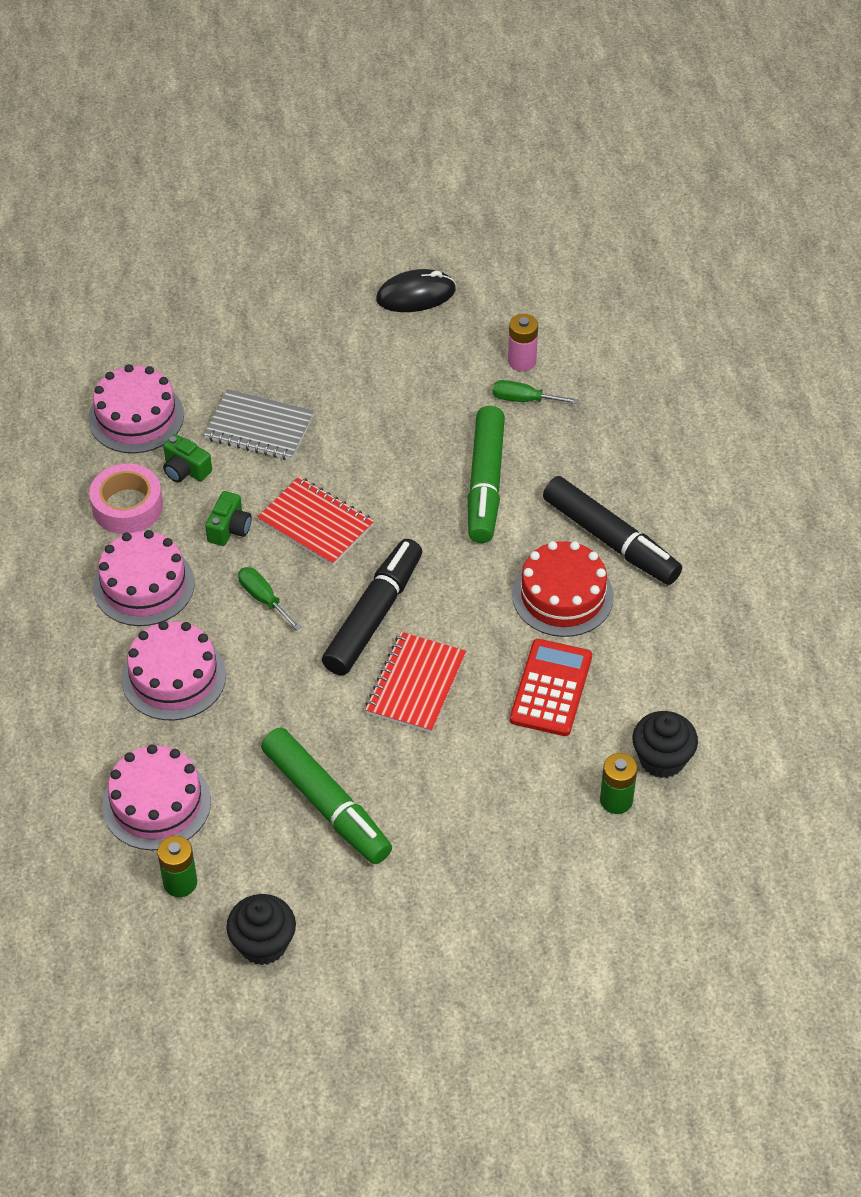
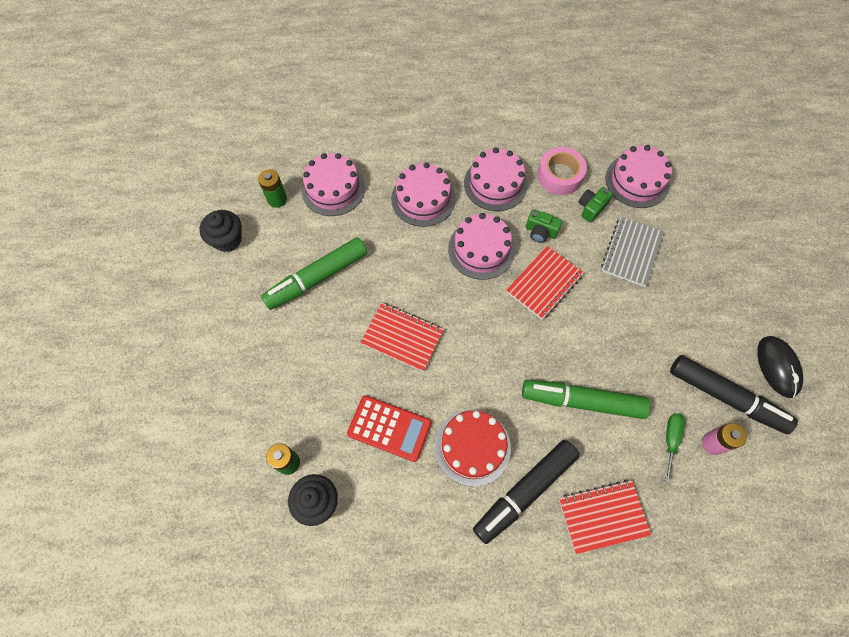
camera: 95 degrees right, 15 degrees up
green screwdriver [238,567,301,630] -> pink cake [448,213,515,280]
black marker [322,539,422,675] -> black marker moved to [670,355,798,434]
none -> red notebook [559,480,651,554]

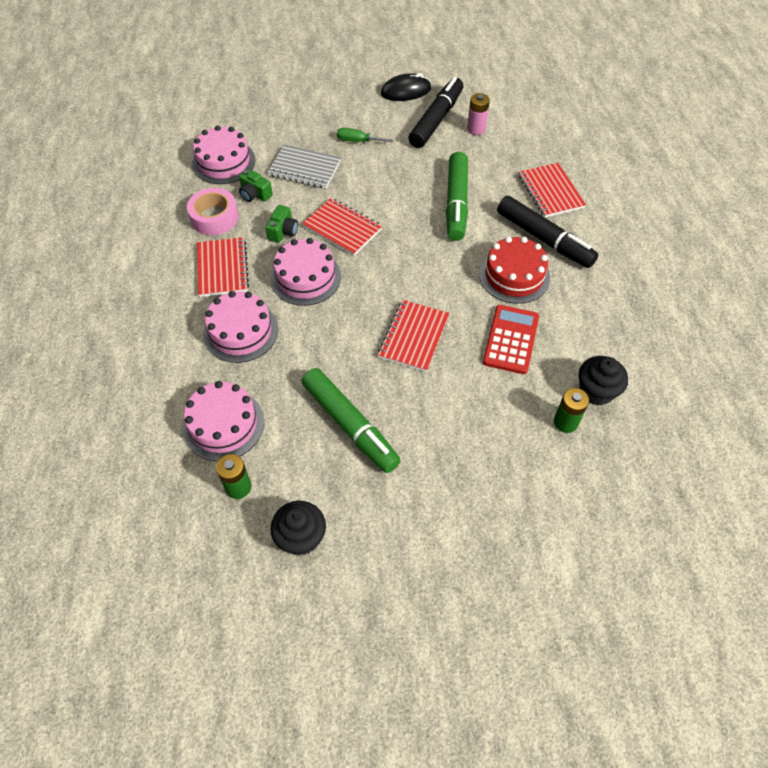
camera: 95 degrees left, 10 degrees down
pink cake [464,148,528,211] -> red notebook [197,237,249,297]
green screwdriver [665,413,685,483] -> green screwdriver moved to [337,128,393,142]

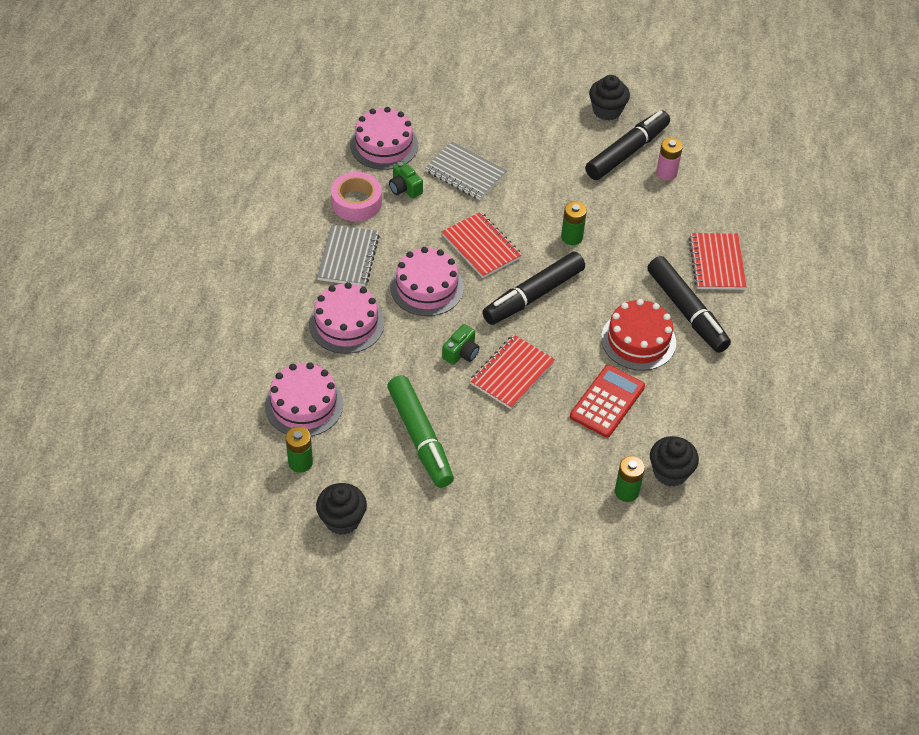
camera: 15 degrees right, 5 degrees down
red notebook [197,237,249,297] -> grey notebook [317,225,380,286]
green camera [266,205,298,243] -> green camera moved to [442,324,479,365]
green screwdriver [337,128,393,142] -> none
black mouse [381,73,431,101] -> black cupcake [589,75,630,120]
green marker [446,152,468,241] -> none
none -> black marker [482,252,585,325]
none -> green battery [561,201,587,245]

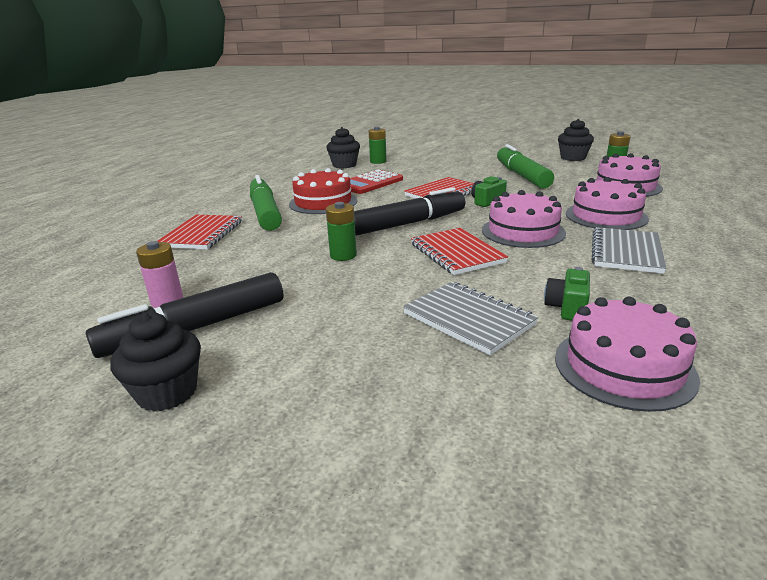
camera: 165 degrees left, 25 degrees down
pink tape [331,172,382,221] -> none
green camera [389,161,423,198] -> green camera turned 135 degrees counterclockwise [544,267,590,321]
black marker [647,256,731,353] -> green marker [250,175,282,231]

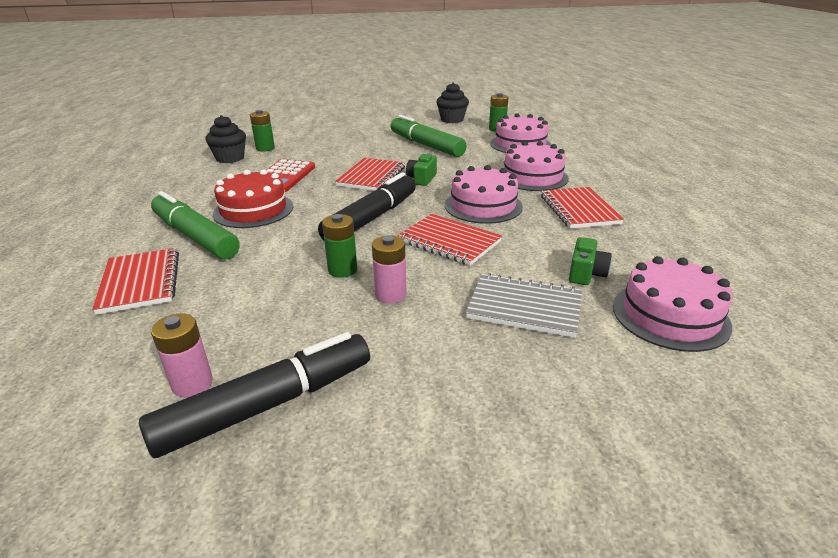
camera: 30 degrees left, 5 degrees up
black marker [86,272,284,358] -> black marker turned 150 degrees counterclockwise [139,332,370,458]
black cupcake [110,312,201,412] -> none
green camera [544,267,590,321] -> green camera turned 150 degrees counterclockwise [569,237,612,285]
grey notebook [592,227,667,274] -> red notebook [541,187,624,229]
none -> pink battery [372,235,407,304]

